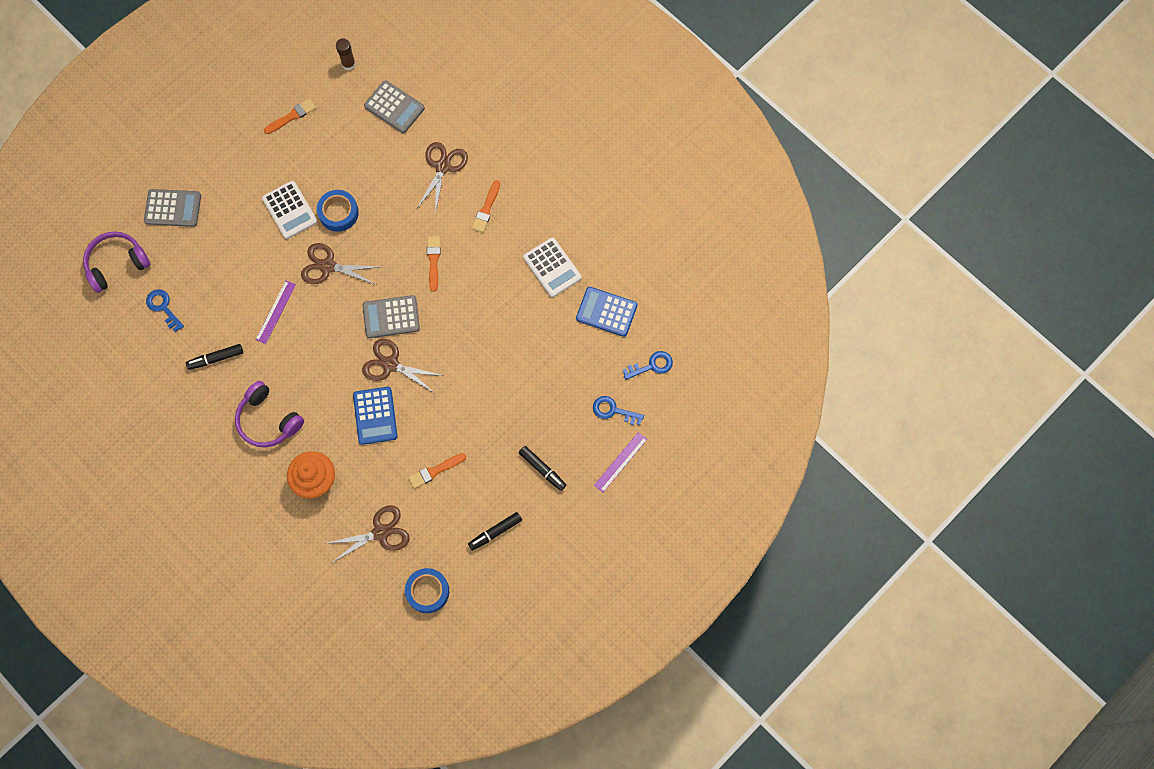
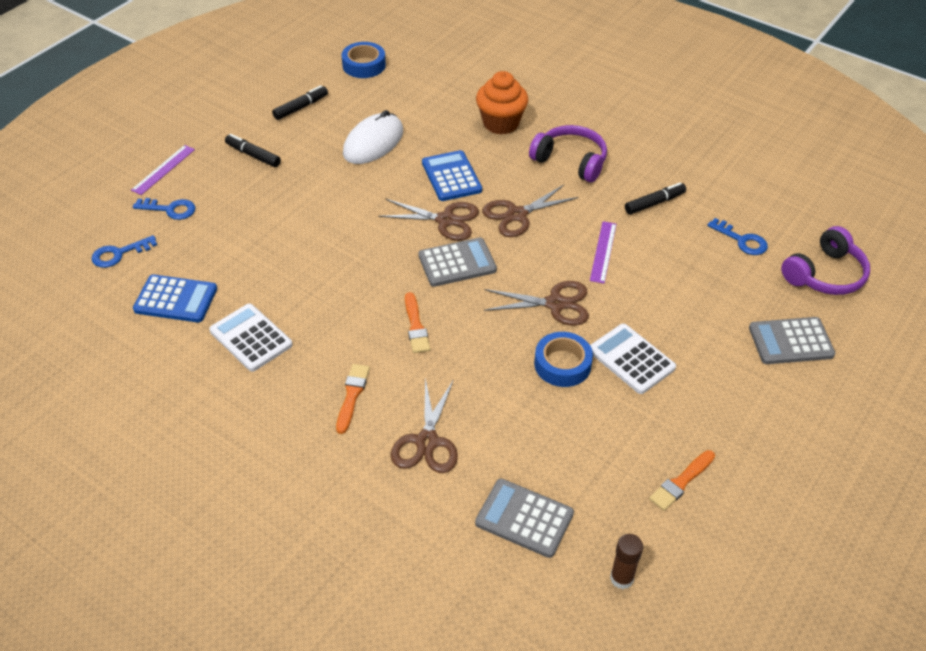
camera: 170 degrees right, 25 degrees down
brown scissors [324,505,410,562] -> brown scissors moved to [482,185,579,237]
orange brush [408,453,466,489] -> white mouse [343,110,403,164]

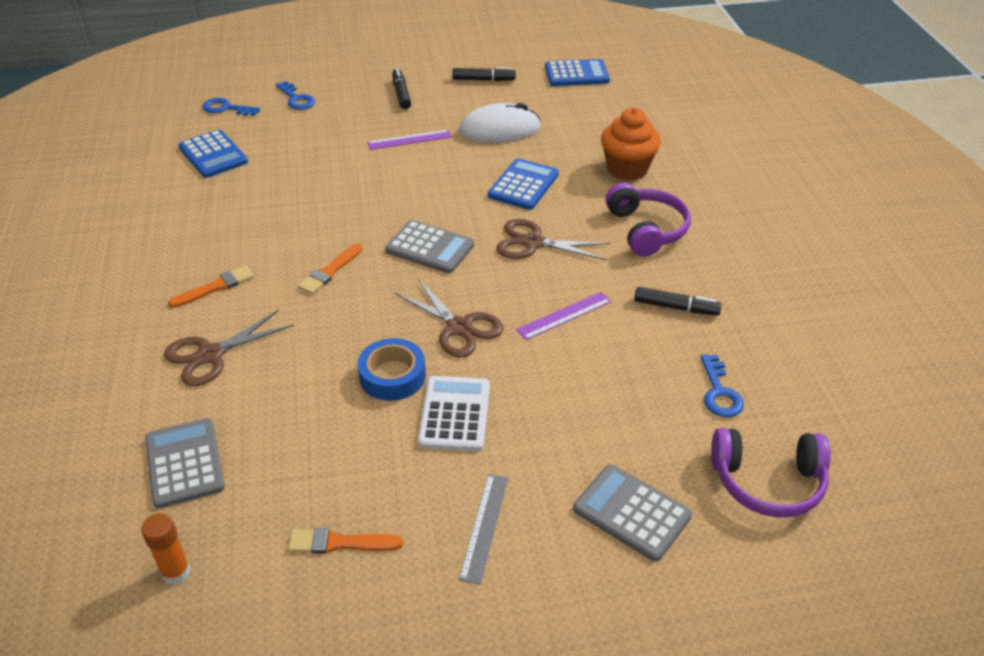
camera: 45 degrees right, 5 degrees down
purple ruler [131,145,195,195] -> purple ruler moved to [367,130,452,150]
white calculator [209,303,293,372] -> none
blue tape [342,42,386,78] -> blue calculator [545,59,610,86]
brown scissors [378,199,479,241] -> none
brown glue stick [610,534,643,589] -> orange glue stick [141,513,191,585]
none -> grey ruler [459,474,508,585]

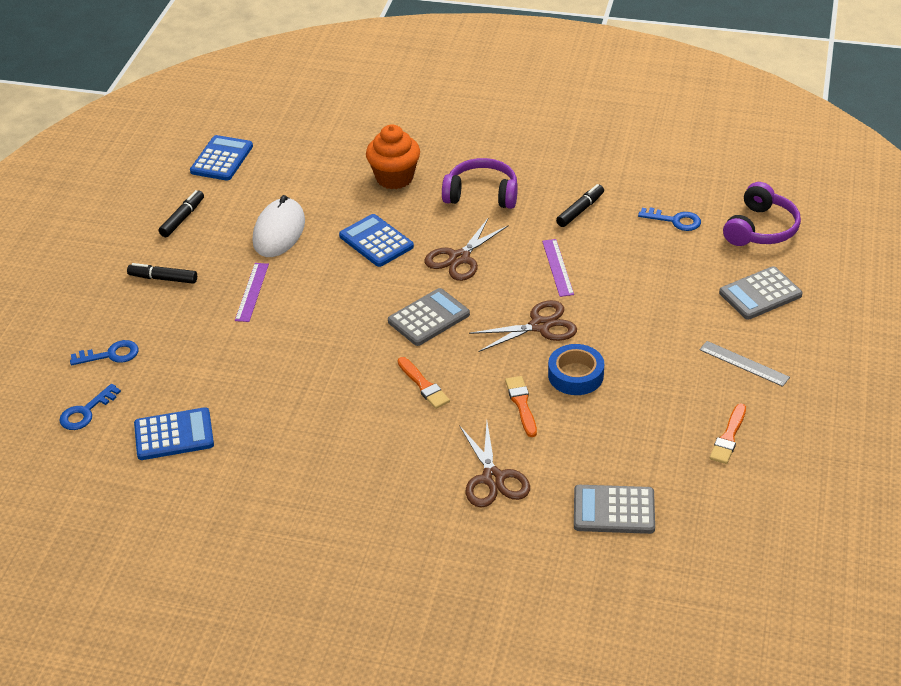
camera: 65 degrees left, 0 degrees up
orange glue stick [141,513,191,585] -> none
orange brush [168,266,254,308] -> orange brush moved to [505,376,537,437]
white calculator [418,376,490,451] -> none

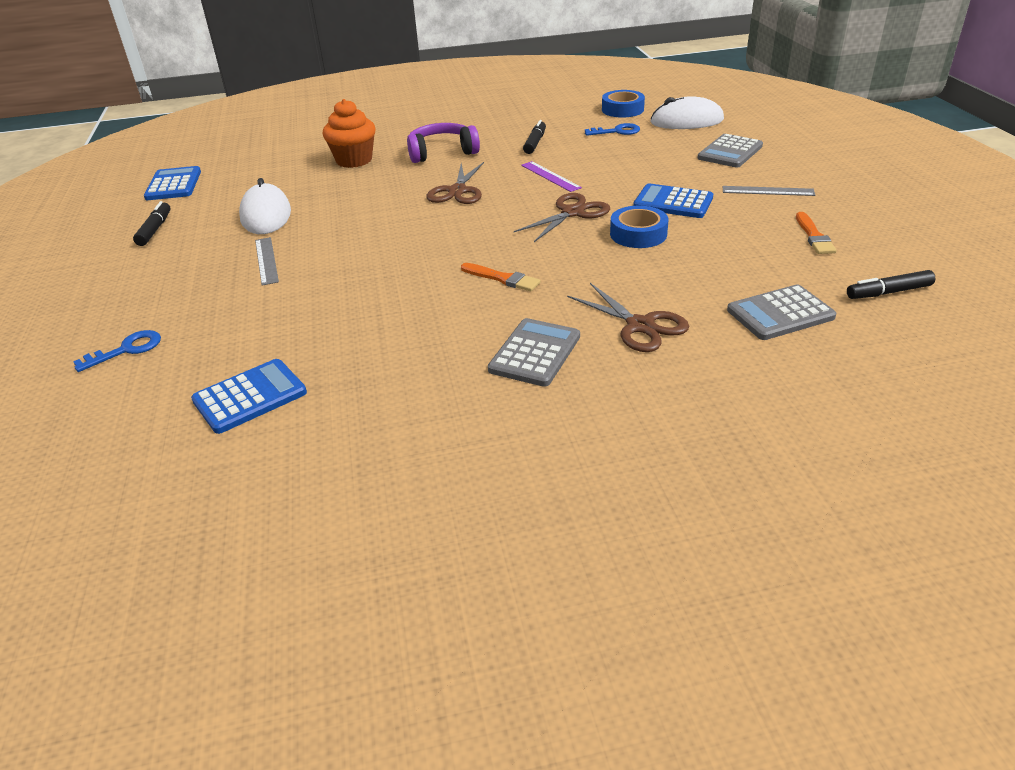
camera: 25 degrees left, 5 degrees down
blue key [59,384,121,430] -> none
black marker [127,263,197,284] -> black marker moved to [847,270,936,299]
purple ruler [235,263,269,322] -> grey ruler [255,237,279,286]
blue calculator [339,214,414,267] -> blue calculator moved to [633,183,713,218]
grey calculator [388,288,470,346] -> grey calculator moved to [488,318,580,387]
orange brush [505,376,537,437] -> none
purple headphones [723,182,801,246] -> white mouse [650,96,724,129]
none -> blue tape [602,90,645,118]

